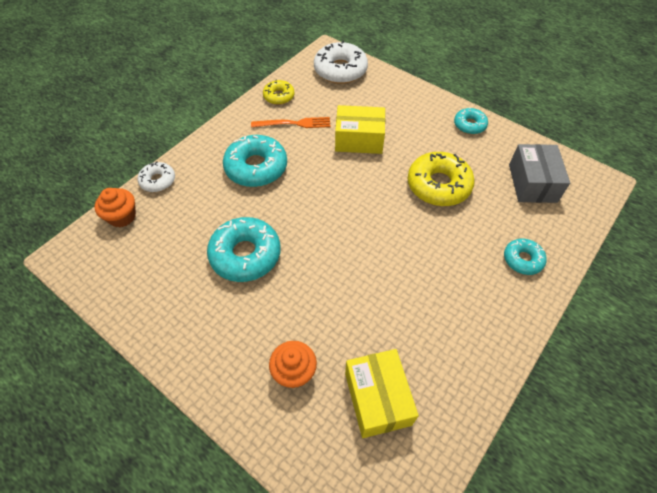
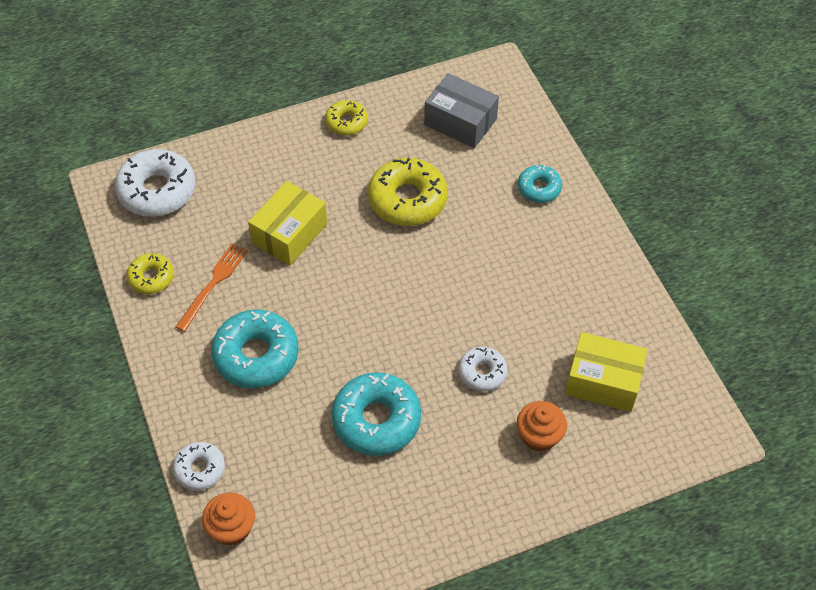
camera: 60 degrees left, 0 degrees up
turquoise donut [454,107,488,134] -> yellow donut [325,100,368,136]
none -> white donut [459,347,508,391]

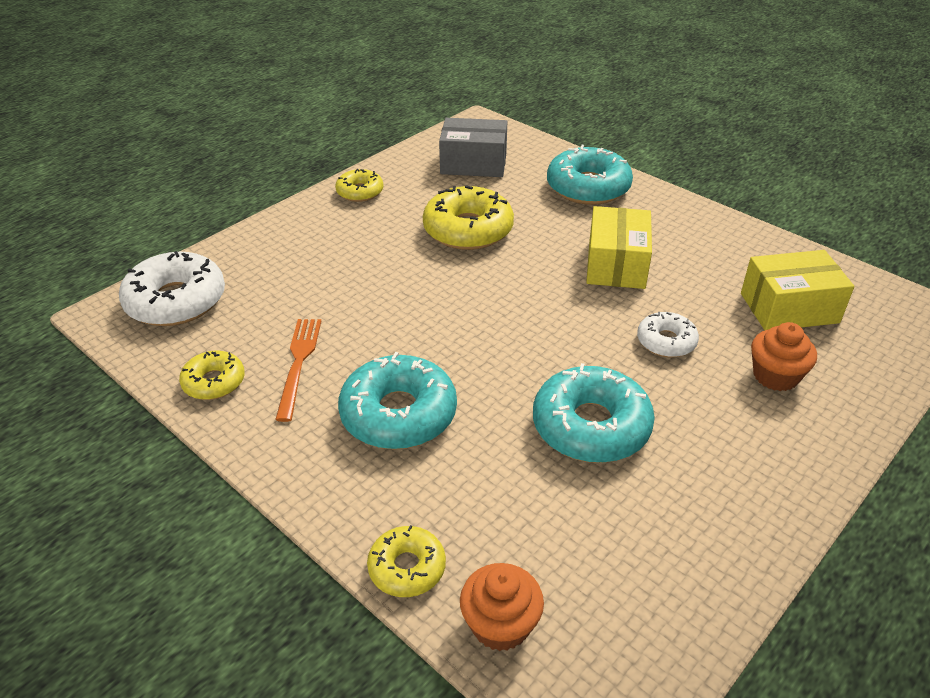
camera: 25 degrees left, 15 degrees down
white donut [173,442,225,490] -> yellow donut [367,525,446,597]
yellow box [248,181,327,266] -> yellow box moved to [586,206,652,289]
turquoise donut [518,165,562,203] -> turquoise donut [547,145,633,205], size x1.78

